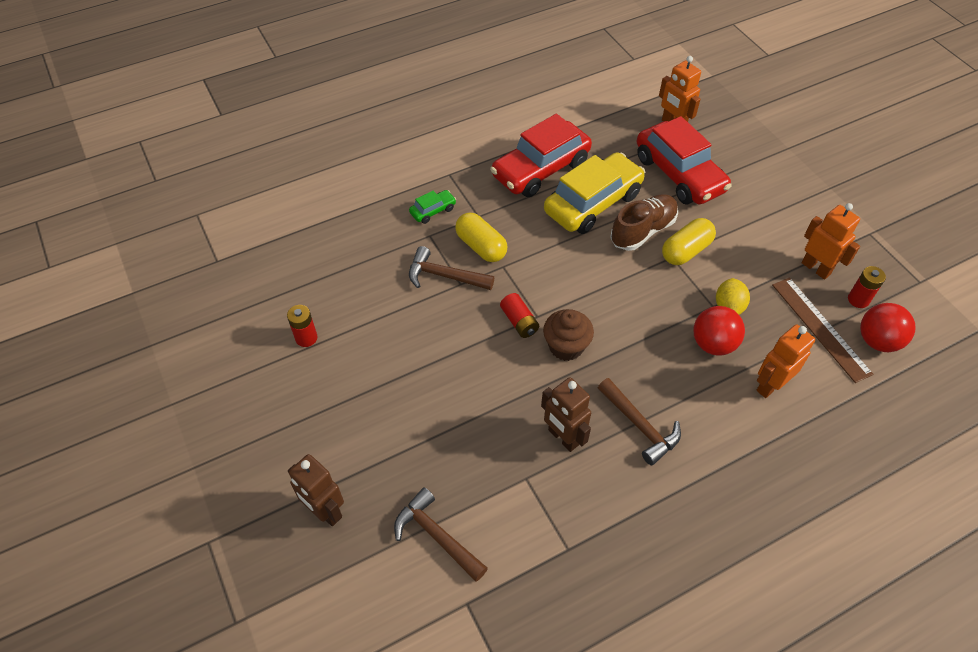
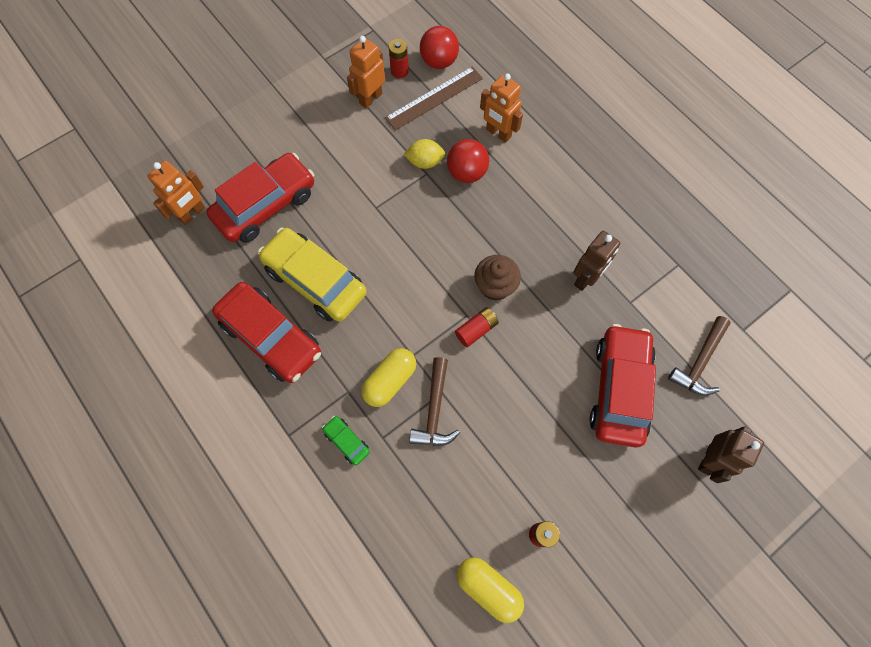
camera: 100 degrees left, 15 degrees up
brown hammer [598,378,681,465] -> none
brown shoe [610,194,678,251] -> none
yellow capsule [662,218,716,265] -> yellow capsule moved to [457,557,524,623]
none -> red car [589,324,656,448]

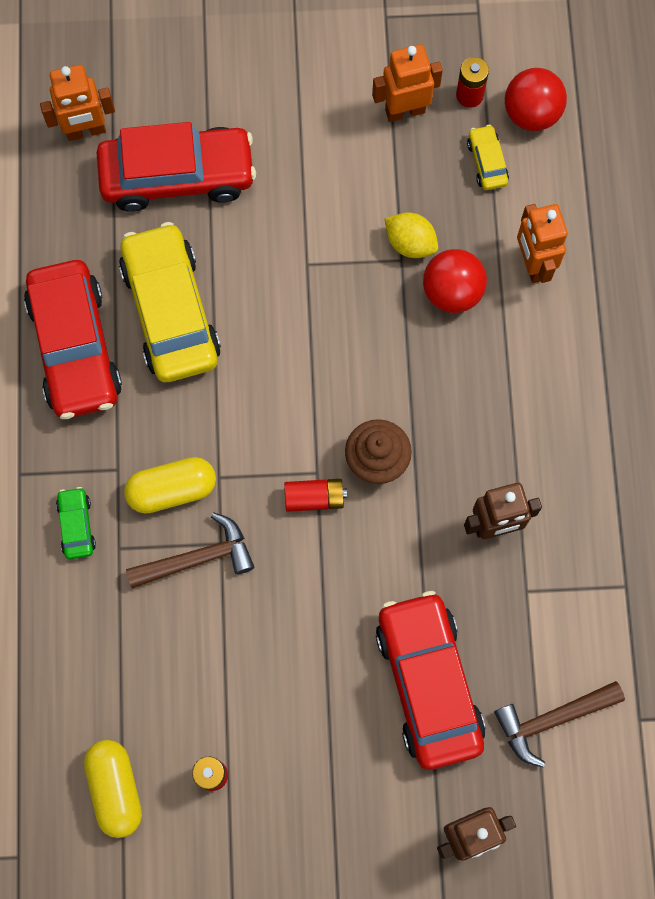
camera: 35 degrees right, 5 degrees up
brown ruler [385,67,483,130] -> yellow car [467,125,509,190]
brown hammer [409,357,460,446] -> brown hammer turned 150 degrees counterclockwise [126,512,254,588]
red car [589,324,656,448] -> red car turned 60 degrees counterclockwise [376,591,486,770]

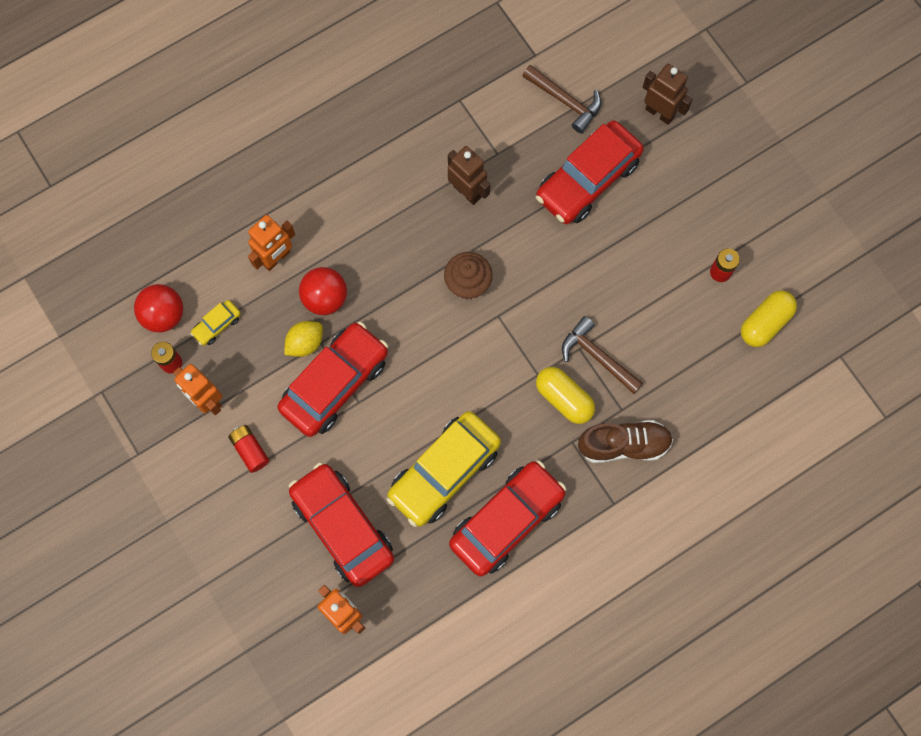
camera: 120 degrees left, 0 degrees up
green car [56,487,96,559] -> brown shoe [578,420,673,463]
red battery [284,479,347,512] -> red battery moved to [228,425,270,473]
yellow lemon [385,212,438,258] -> yellow lemon turned 45 degrees clockwise [284,321,323,357]
none -> red car [277,322,388,437]

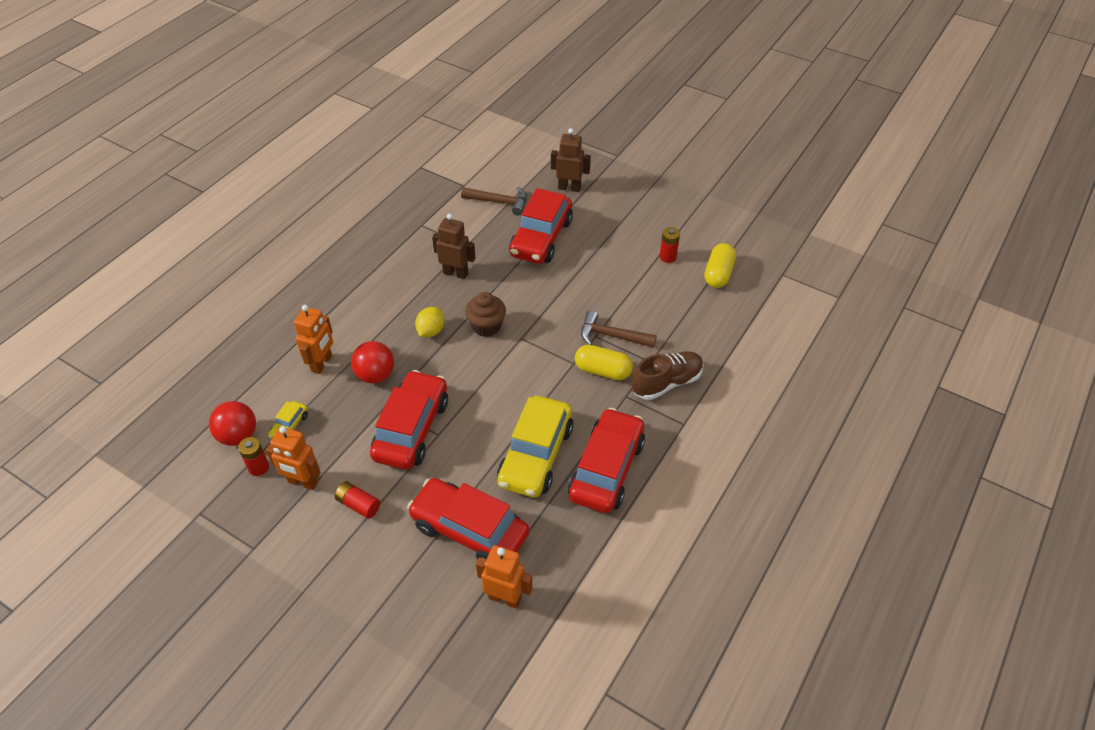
camera: 25 degrees left, 25 degrees down
yellow lemon [284,321,323,357] -> yellow lemon moved to [415,307,444,337]

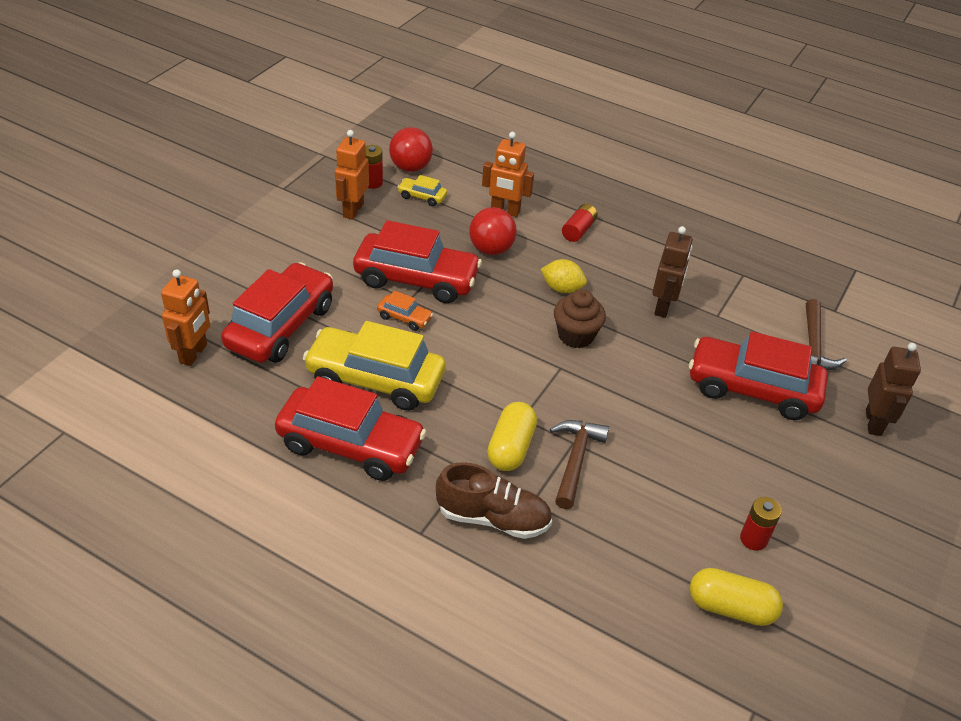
camera: 85 degrees right, 5 degrees down
red battery [335,481,380,519] -> red battery moved to [562,204,598,242]
brown shoe [632,351,704,400] -> brown shoe turned 45 degrees counterclockwise [436,462,552,539]
none -> orange car [377,290,433,331]

